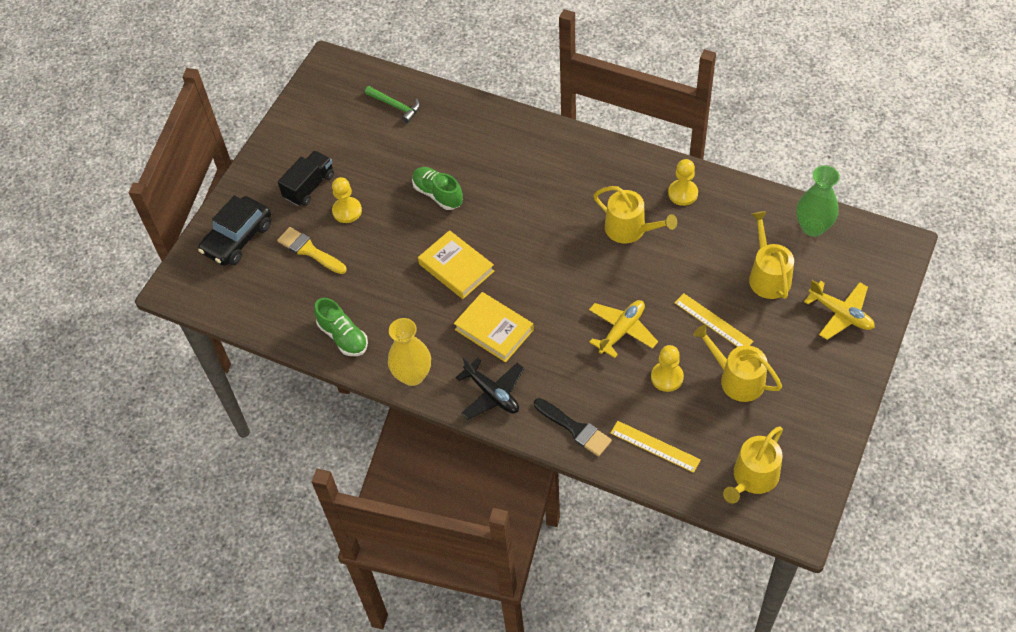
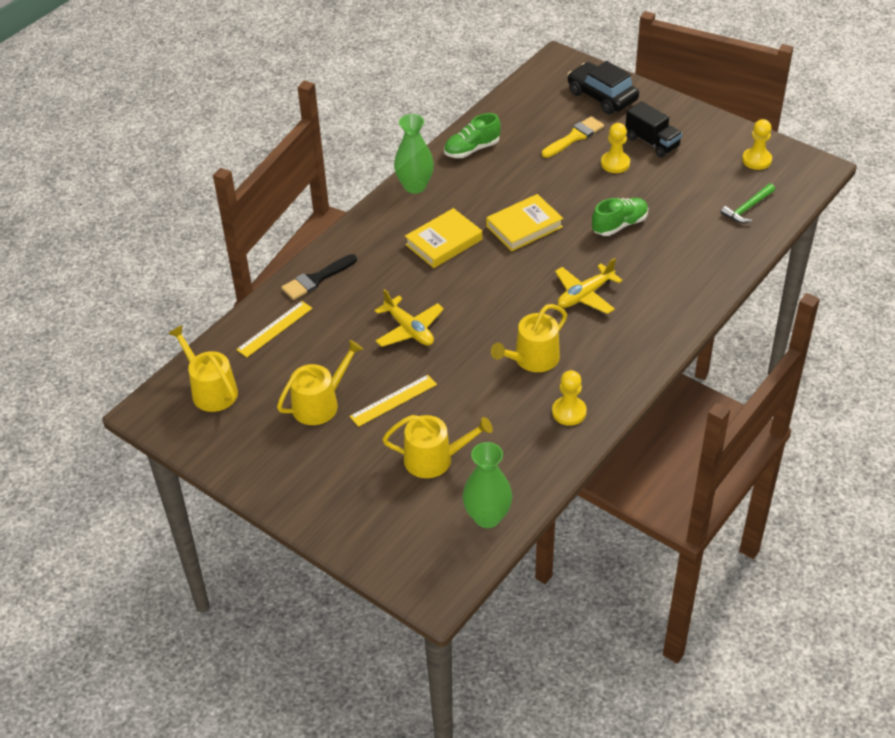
camera: 100 degrees right, 10 degrees down
yellow vase [388,318,431,386] -> green vase [394,114,434,194]
black plane [455,357,524,420] -> none
yellow pawn [651,345,684,392] -> yellow pawn moved to [742,119,772,170]
yellow plane [804,280,875,340] -> yellow plane moved to [555,258,622,314]

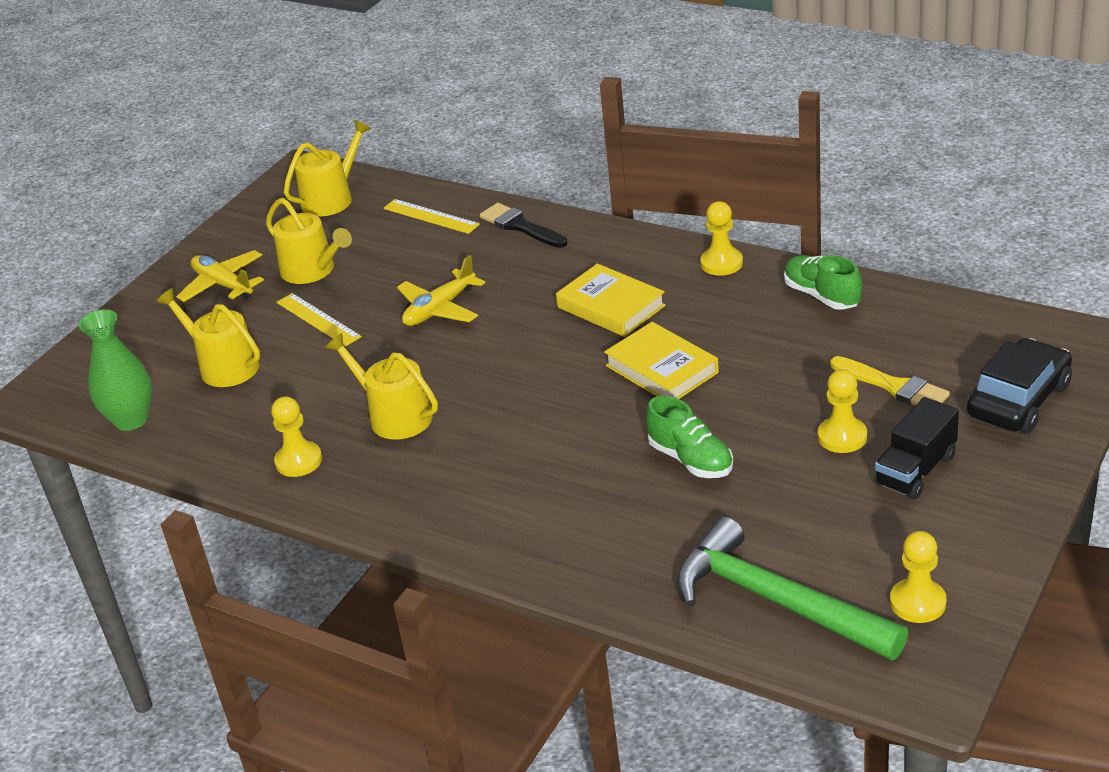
camera: 85 degrees right, 10 degrees down
yellow watering can [382,415,493,478] -> yellow watering can turned 135 degrees clockwise [157,288,260,387]
green vase [394,114,434,194] -> yellow pawn [700,201,743,276]
yellow plane [555,258,622,314] -> yellow plane moved to [176,250,264,302]
green hammer [721,183,775,223] -> green hammer [676,517,908,660], size x2.05

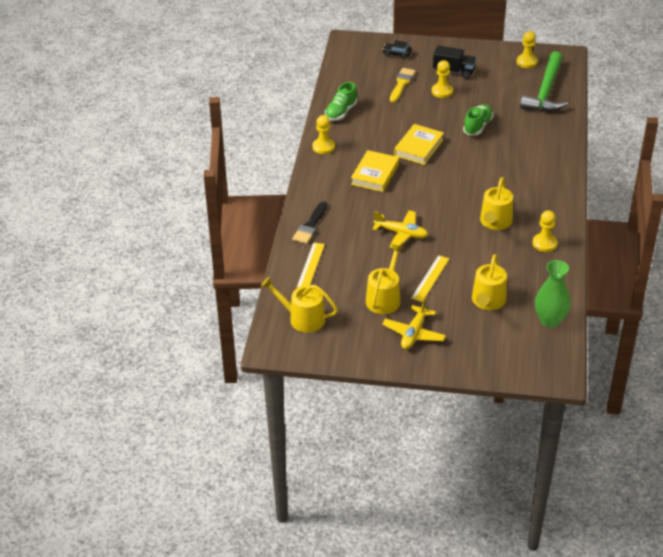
camera: 115 degrees left, 5 degrees up
black car [967,338,1072,434] -> black car [382,40,412,59], size x0.52

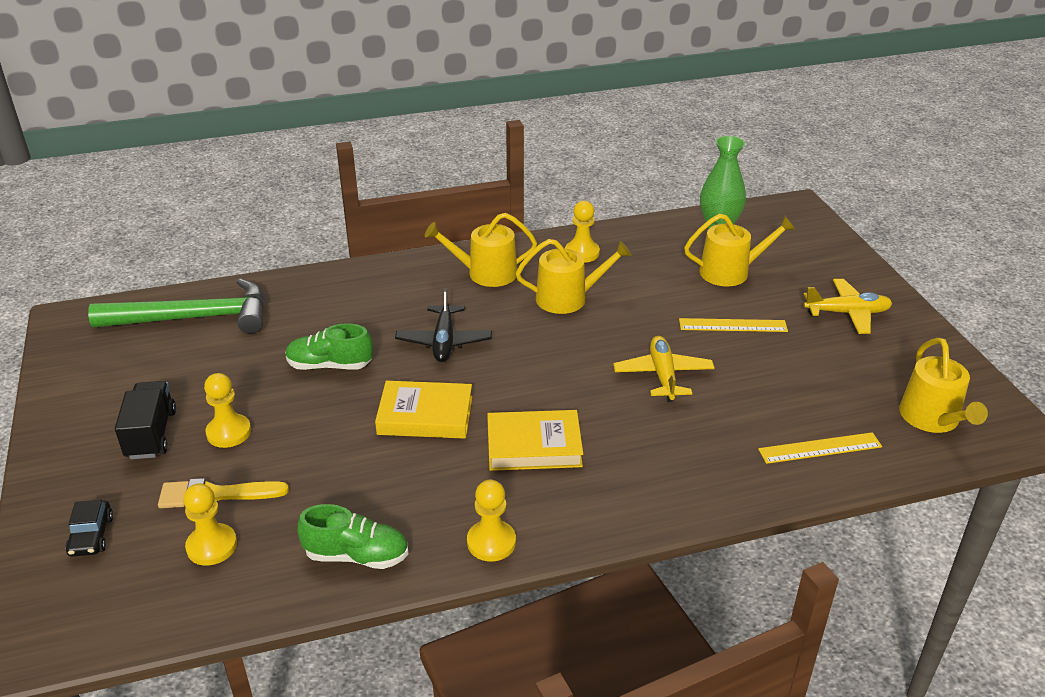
camera: 115 degrees left, 5 degrees down
black brush [292,202,327,244] -> none
yellow watering can [366,244,403,314] -> yellow watering can moved to [425,213,537,287]
yellow pawn [516,31,538,68] -> yellow pawn moved to [183,483,237,565]
none -> black plane [395,288,492,362]

